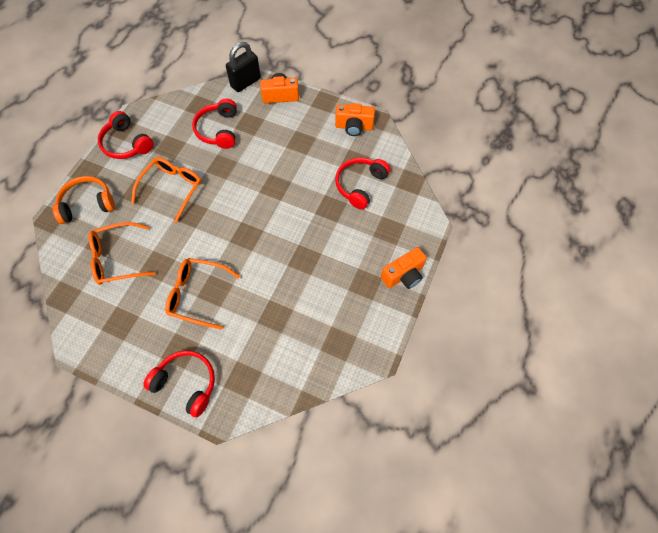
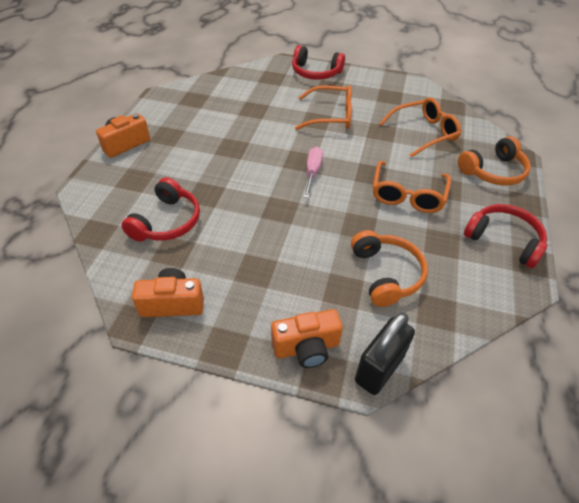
camera: 170 degrees right, 15 degrees down
red headphones [192,98,237,149] -> orange headphones [351,230,428,307]
none -> pink screwdriver [304,147,323,198]

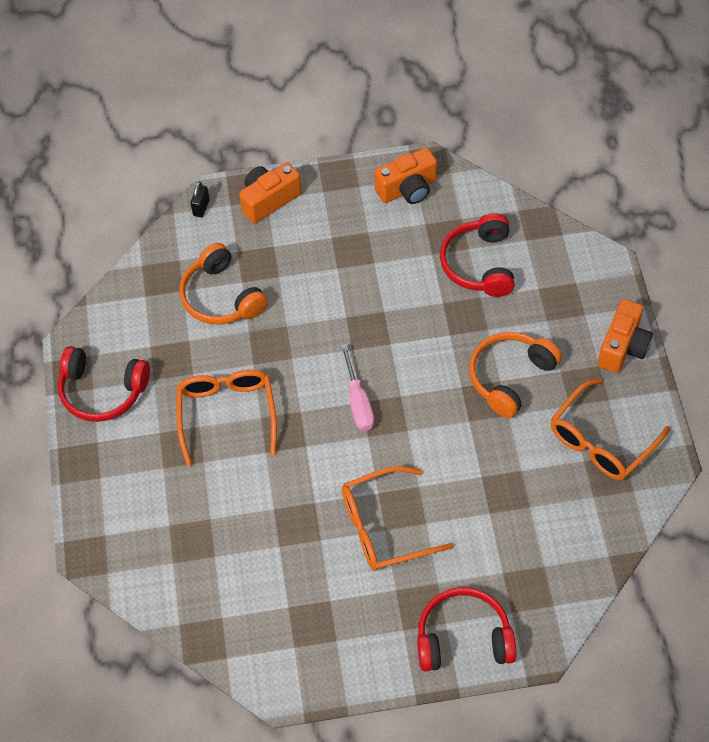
camera: 160 degrees right, 10 degrees up
black padlock [355,313,415,395] -> black padlock [190,182,210,217], size x0.46
orange glasses [379,97,461,158] -> orange glasses moved to [551,378,670,480]
orange headphones [458,136,531,186] -> orange headphones moved to [469,332,562,419]

